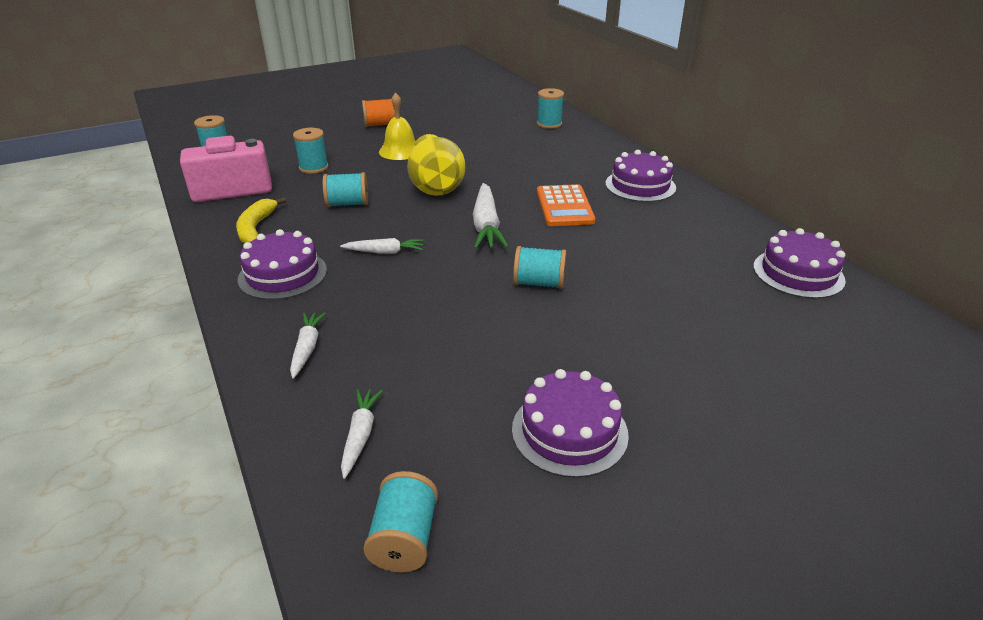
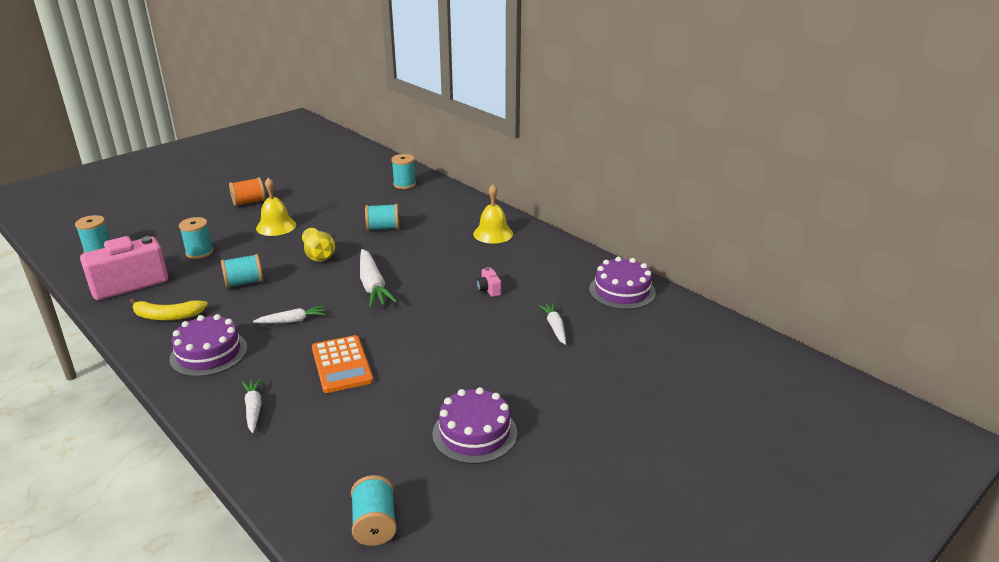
camera: 15 degrees left, 5 degrees down
yellow banana [236,197,286,243] -> yellow banana turned 75 degrees counterclockwise [129,298,208,321]
white carrot [341,389,383,479] -> white carrot moved to [538,303,566,345]
yellow vase [407,134,465,196] -> yellow vase [302,228,335,262], size x0.62
turquoise spool [513,246,566,289] -> turquoise spool moved to [365,204,399,231]
orange calculator [537,184,596,226] -> orange calculator moved to [312,335,373,393]
purple cake [605,150,676,202] -> yellow bell [473,184,513,244]
none -> pink camera [476,267,501,297]

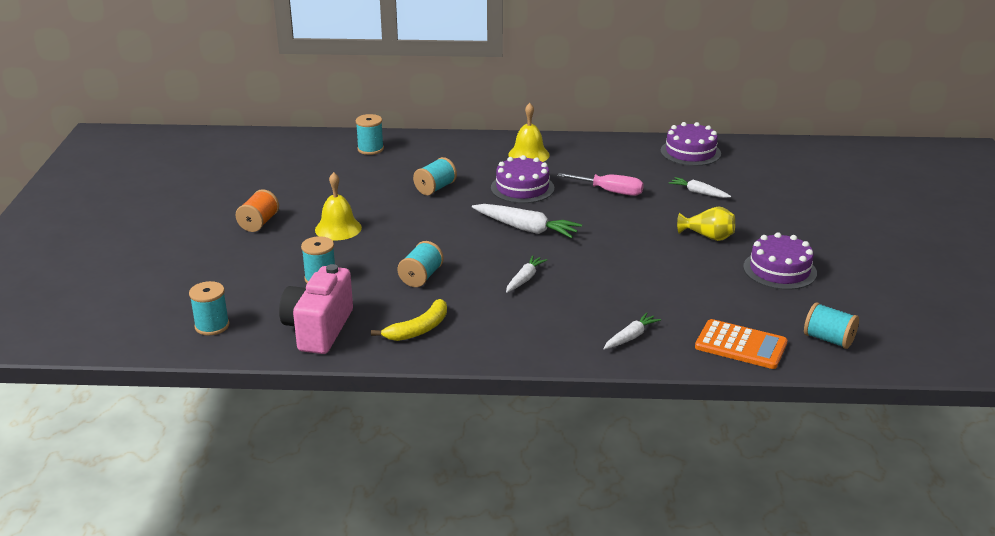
camera: 45 degrees left, 0 degrees up
purple cake [169,314,248,377] -> purple cake moved to [491,155,554,203]
white carrot [242,378,261,433] -> white carrot turned 105 degrees clockwise [603,312,661,349]
yellow vase [302,228,335,262] -> yellow vase moved to [677,206,735,241]
orange calculator [312,335,373,393] -> orange calculator moved to [695,319,788,369]
pink camera [476,267,501,297] -> pink screwdriver [557,173,644,196]

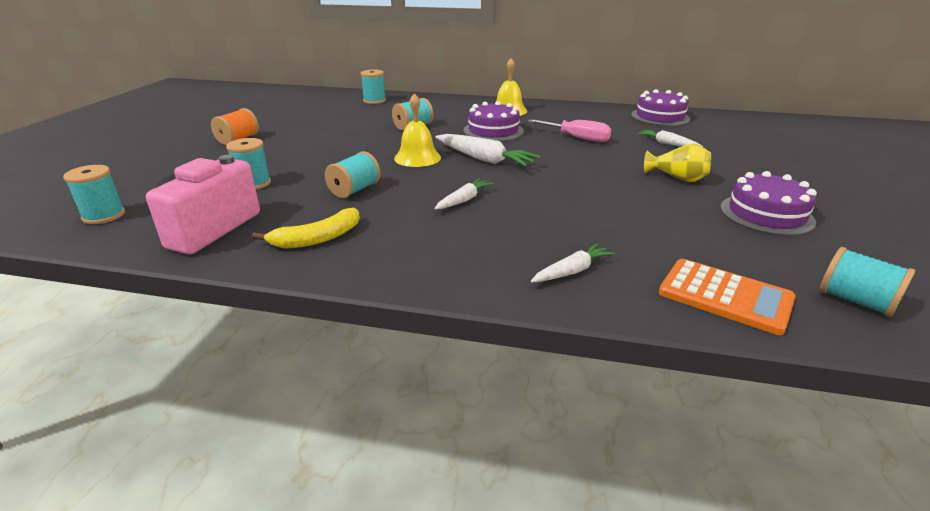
camera: 10 degrees right, 0 degrees up
yellow bell [315,172,362,240] -> yellow bell moved to [394,93,441,167]

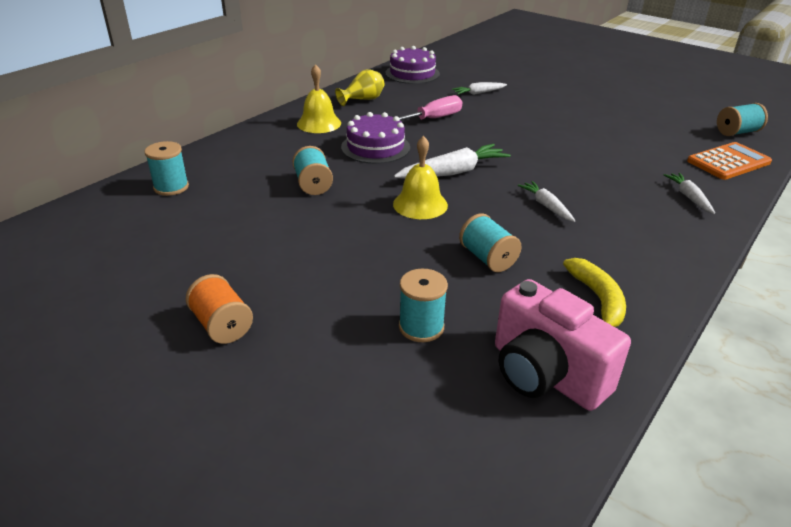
camera: 65 degrees left, 5 degrees up
turquoise spool [63,165,125,224] -> none
yellow vase [644,143,711,182] -> yellow vase moved to [335,69,384,106]
purple cake [720,171,817,236] -> none

